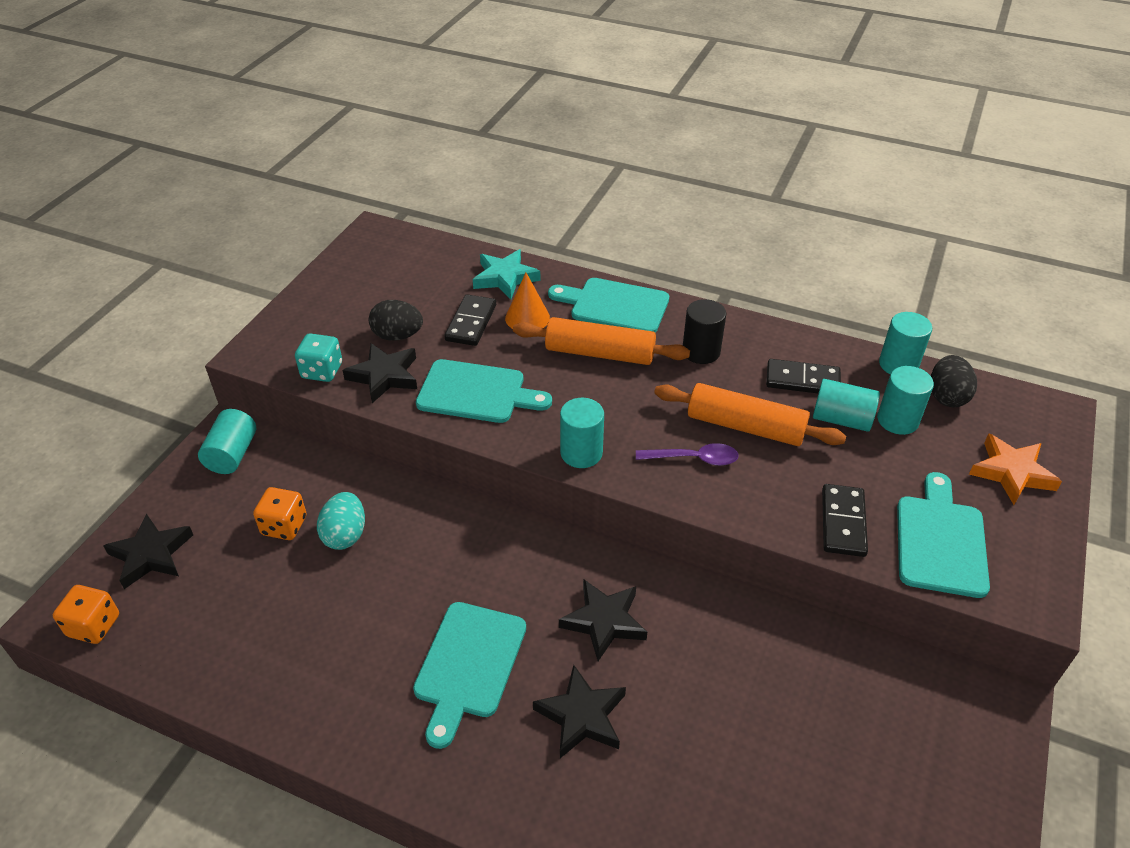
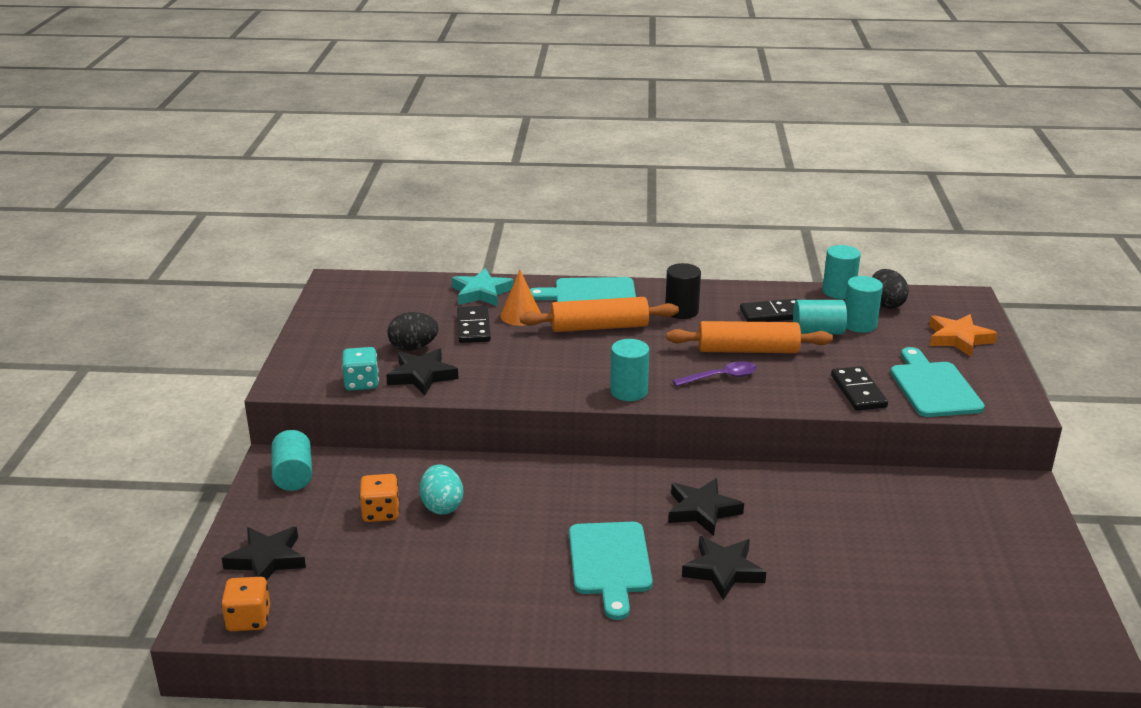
camera: 20 degrees left, 15 degrees down
turquoise cutting board [416,359,552,423] -> none

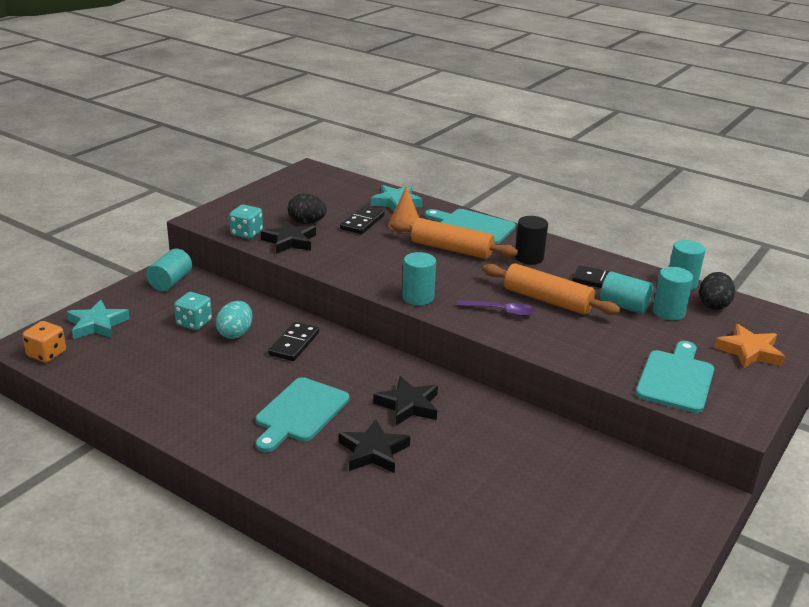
camera: 30 degrees right, 0 degrees up
black star [222,527,306,580] -> turquoise star [67,300,130,339]
orange dice [359,474,399,522] -> turquoise dice [174,292,212,330]
black domino [831,366,888,411] -> black domino moved to [268,322,319,361]

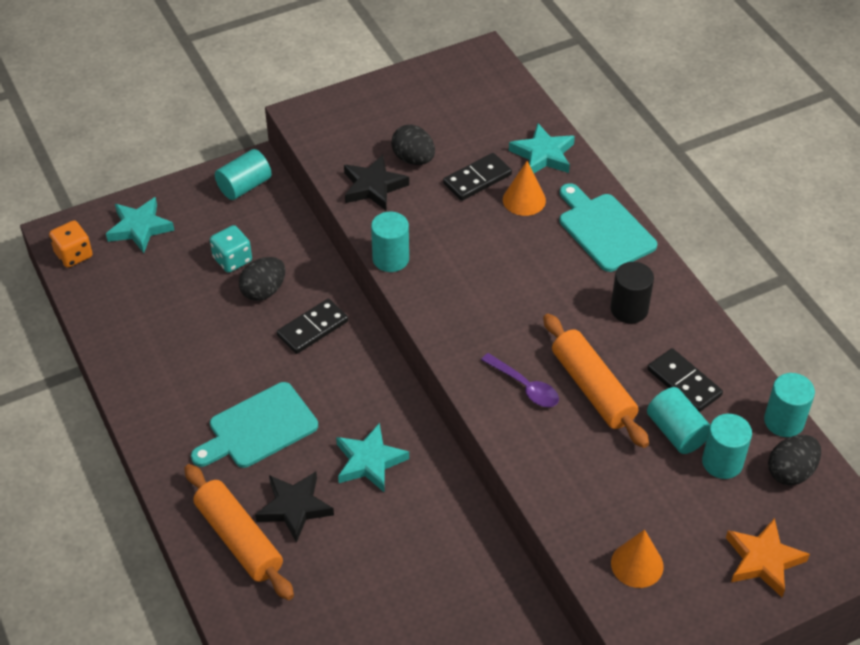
camera: 30 degrees right, 20 degrees up
turquoise egg [216,301,253,339] -> black egg [239,257,285,301]
turquoise dice [229,205,263,239] -> none
black star [373,376,438,425] -> turquoise star [336,423,409,492]
orange rolling pin [390,218,518,259] -> orange rolling pin moved to [184,464,294,600]
turquoise cylinder [402,252,436,305] -> turquoise cylinder moved to [371,212,409,272]
turquoise cutting board [636,341,714,413] -> orange cone [611,529,664,588]

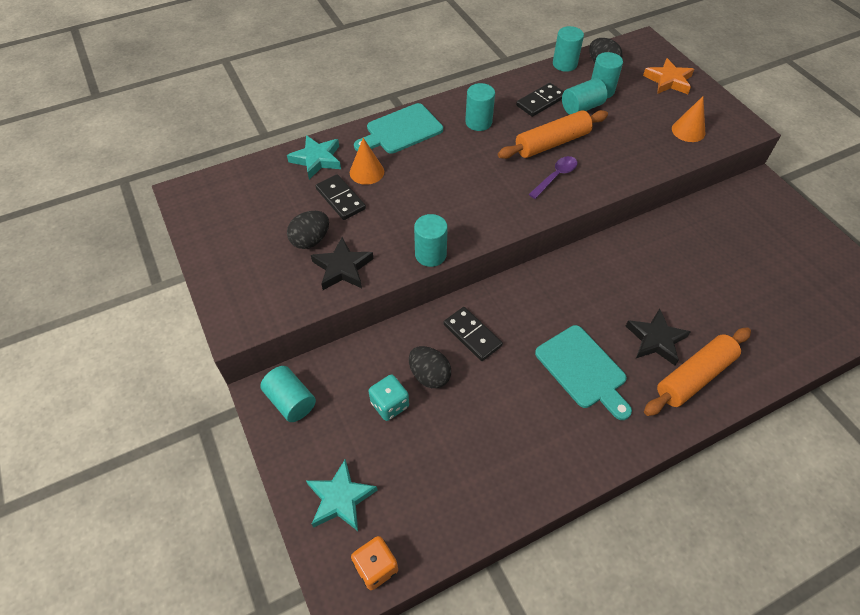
camera: 90 degrees left, 5 degrees up
turquoise star [336,423,409,492] -> none
black cylinder [611,262,654,323] -> turquoise cylinder [465,83,495,131]

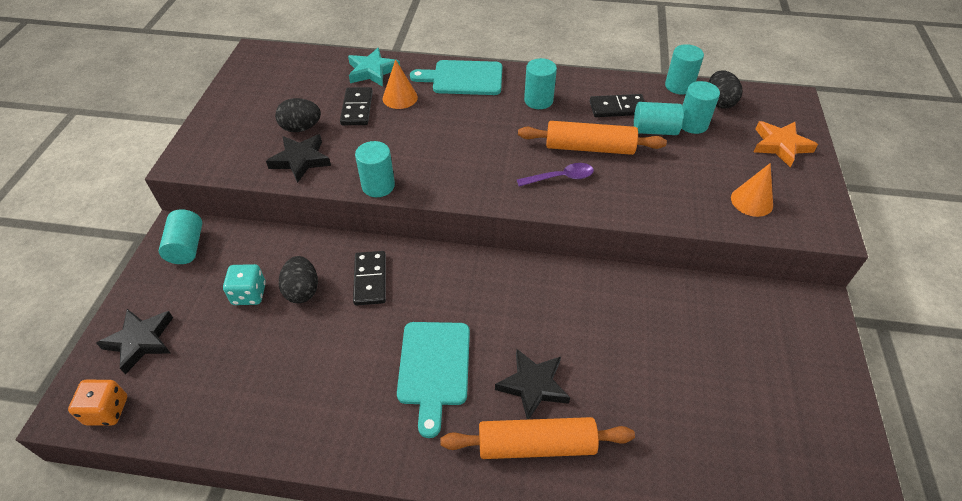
camera: 35 degrees right, 5 degrees down
turquoise star [306,459,378,531] -> black star [96,309,173,374]

